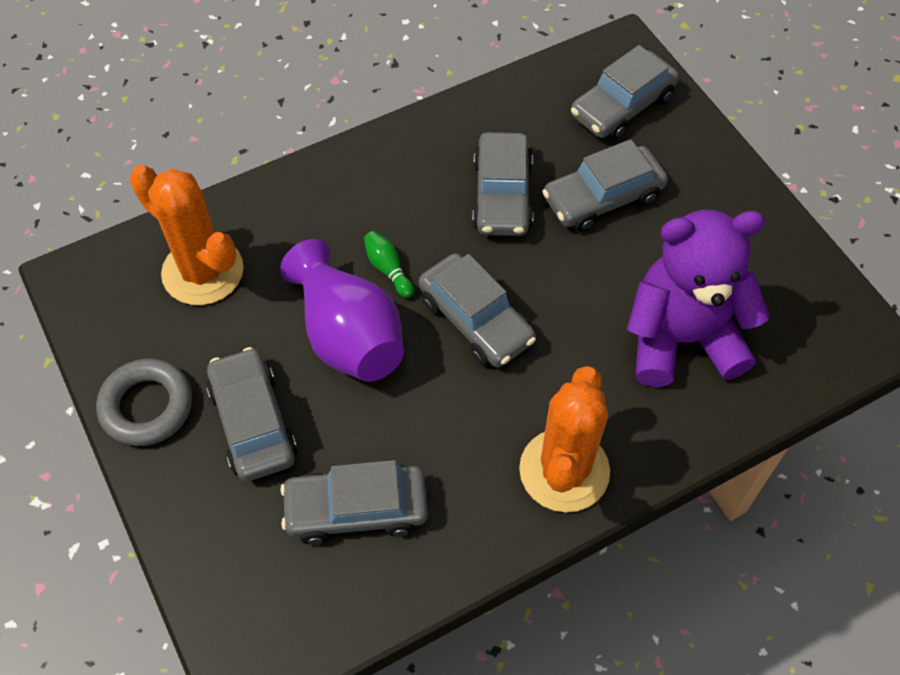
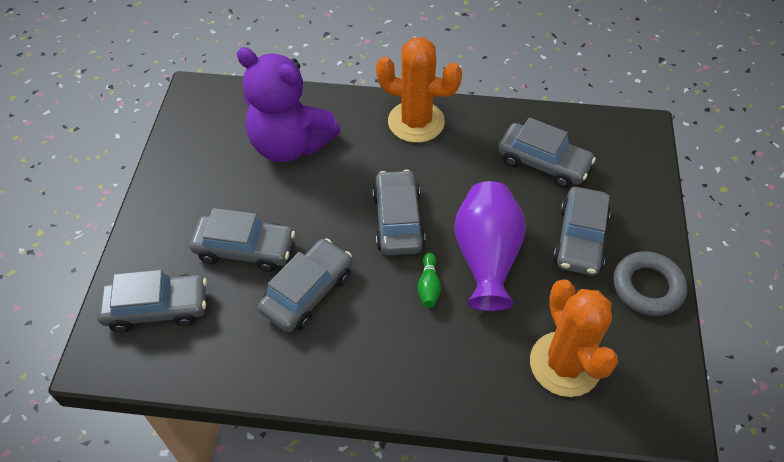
camera: 145 degrees left, 5 degrees down
orange cactus [519,366,610,512] -> orange cactus turned 60 degrees clockwise [376,37,462,143]

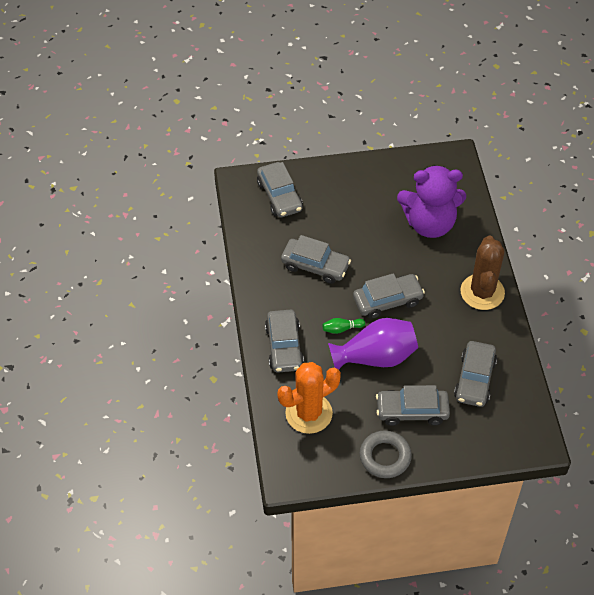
camera: 75 degrees right, 0 degrees up
grey car [190,208,295,272] -> grey car moved to [265,310,304,373]
purple teddy bear [237,47,340,162] -> purple teddy bear turned 105 degrees counterclockwise [397,165,466,238]
orange cactus [376,37,462,143] -> brown cactus [460,236,505,310]

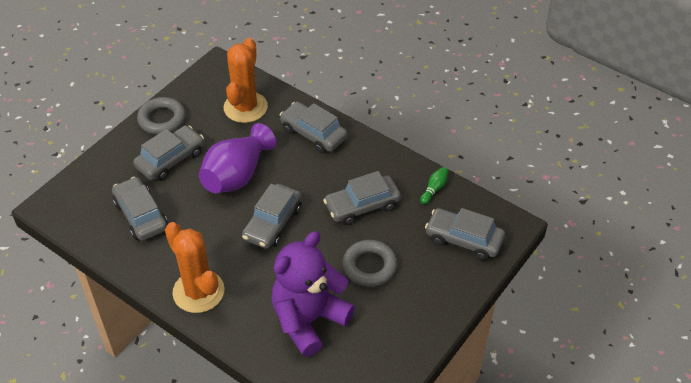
camera: 135 degrees right, 5 degrees down
green bowling pin [323,318,365,334] -> green bowling pin moved to [420,167,448,204]
brown cactus [460,236,505,310] -> orange cactus [165,222,225,313]
none -> grey ring [343,240,397,287]

